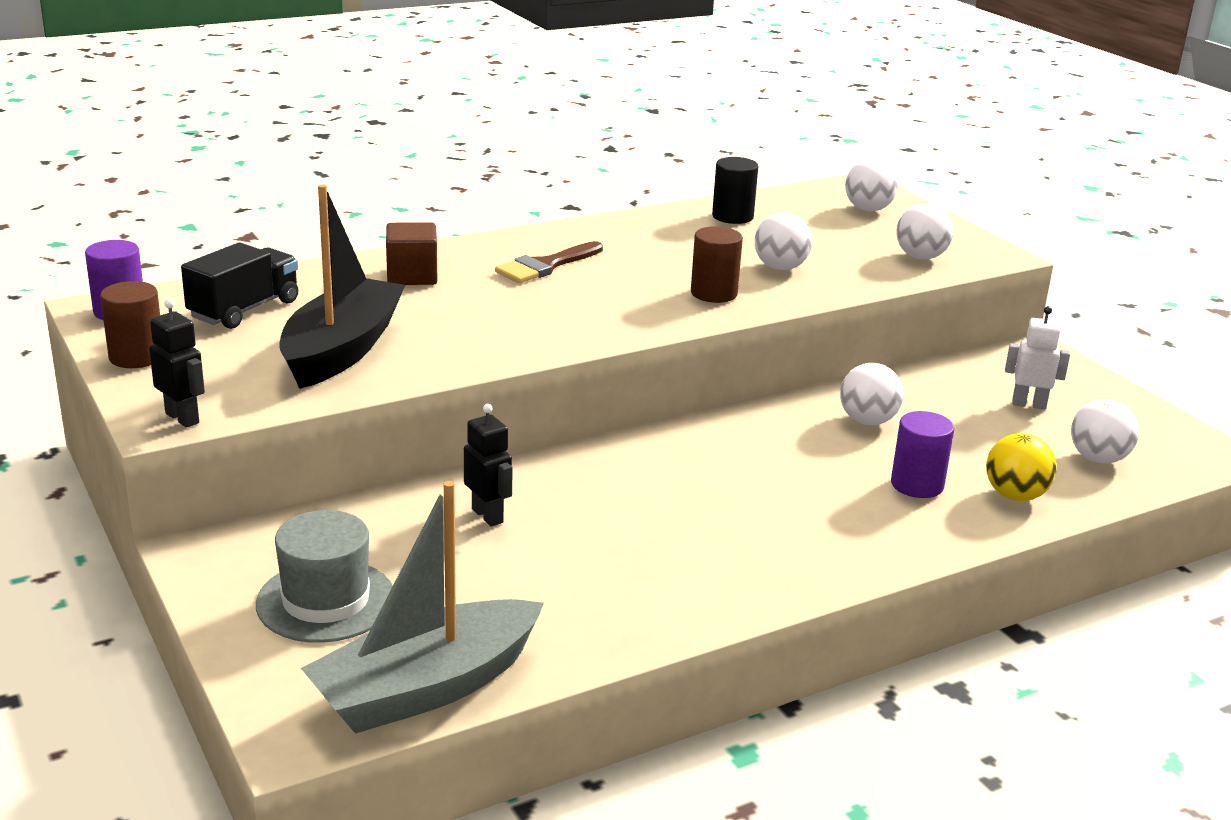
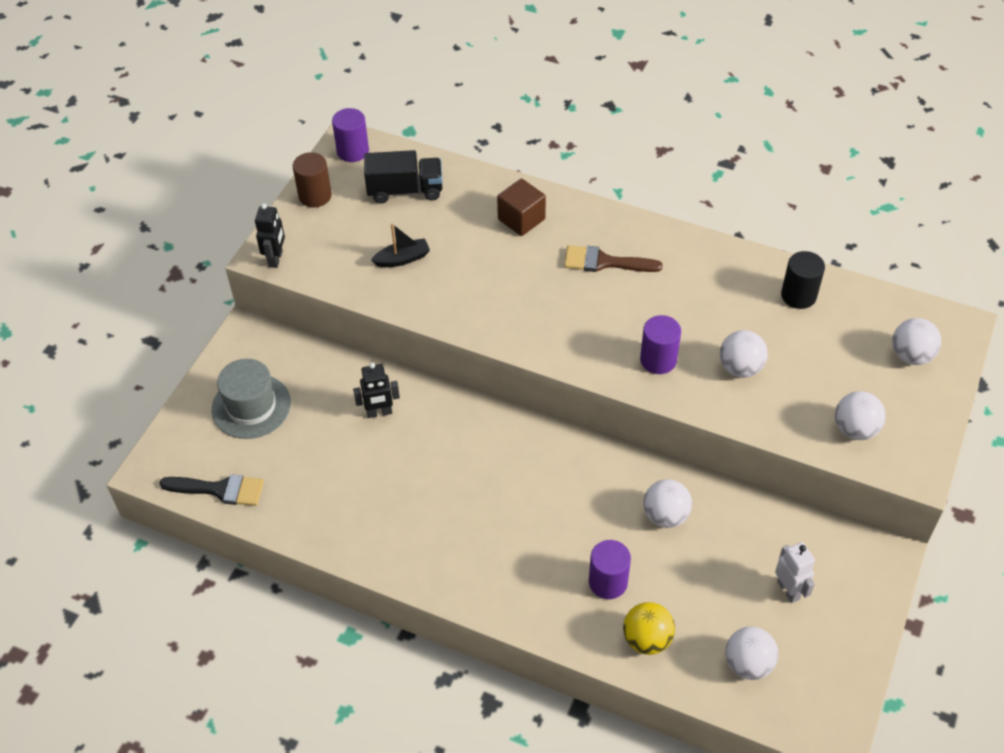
camera: 55 degrees right, 25 degrees up
black boat [279,184,405,389] -> black boat [371,224,430,267], size x0.45
grey boat [301,481,544,734] -> black brush [159,474,264,506]
black robot [464,404,513,526] -> black robot turned 60 degrees clockwise [353,362,400,418]
brown cylinder [691,226,743,303] -> purple cylinder [640,315,681,374]

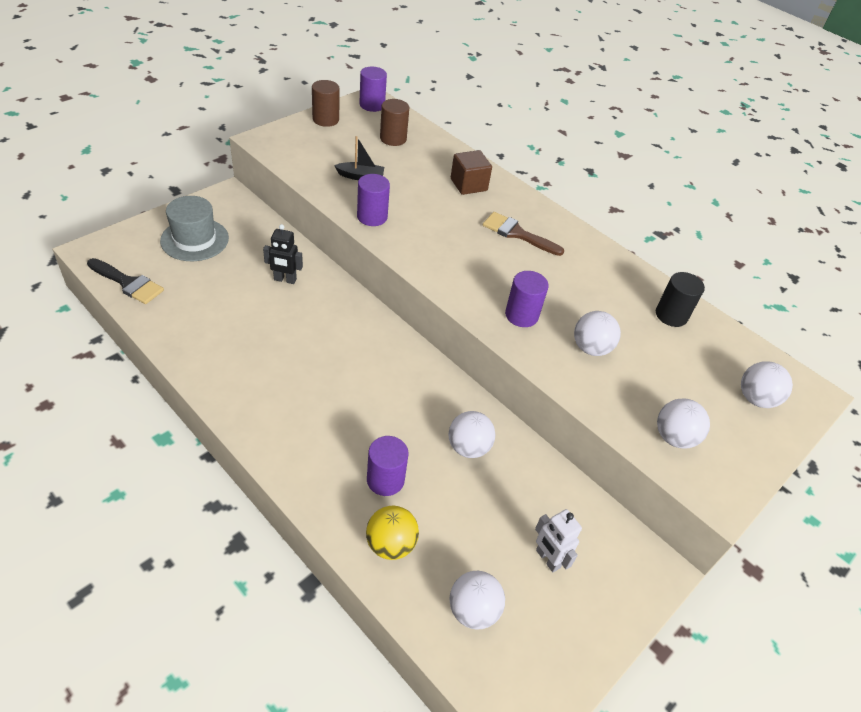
camera: 15 degrees right, 5 degrees down
black robot [255,203,285,268] -> none
black truck [364,150,442,204] -> brown cylinder [380,99,409,146]
white robot [775,542,815,603] -> white robot turned 150 degrees clockwise [535,509,582,572]
none -> purple cylinder [357,174,390,226]

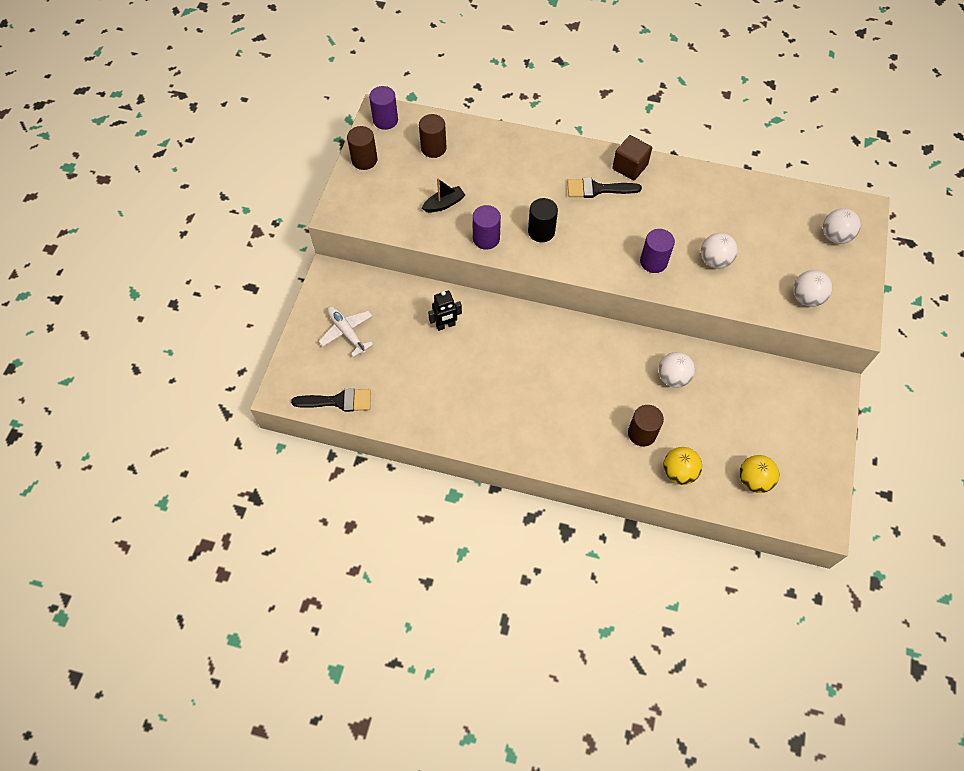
camera: 25 degrees left, 15 degrees up
grey hat [160,196,229,261] -> white plane [319,306,374,357]
purple cylinder [367,436,409,496] -> brown cylinder [628,405,664,446]
white ball [449,571,505,630] -> yellow ball [739,455,779,493]
brown cube [451,150,492,195] -> brown cube moved to [612,135,652,181]
brown brush [483,212,564,256] -> black brush [567,178,642,198]
white robot [535,509,582,572] -> none
black cylinder [656,272,705,327] -> black cylinder moved to [528,198,558,242]

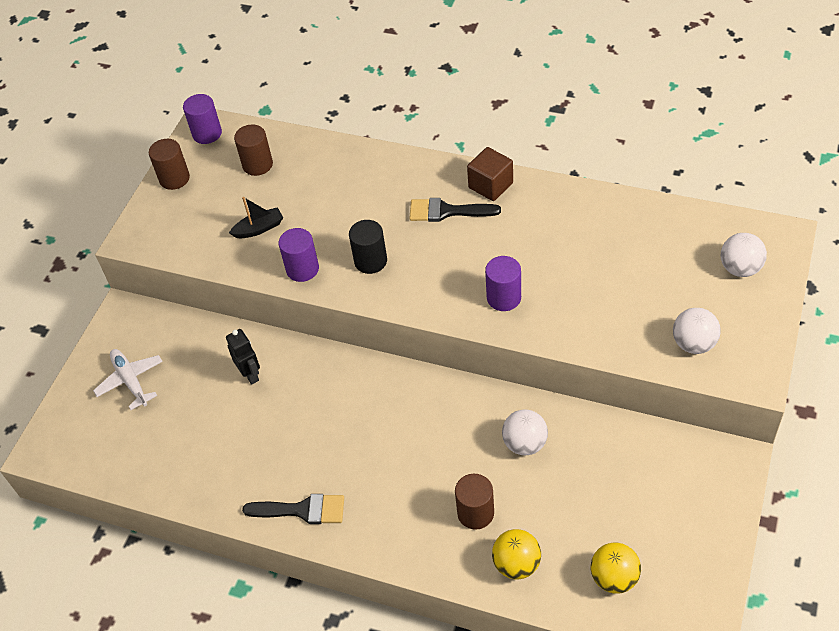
camera: 10 degrees right, 10 degrees down
black brush [291,388,371,412] -> black brush moved to [242,494,344,524]
black robot [428,291,462,331] -> black robot turned 105 degrees counterclockwise [226,329,260,384]
white ball [701,233,738,269] -> none

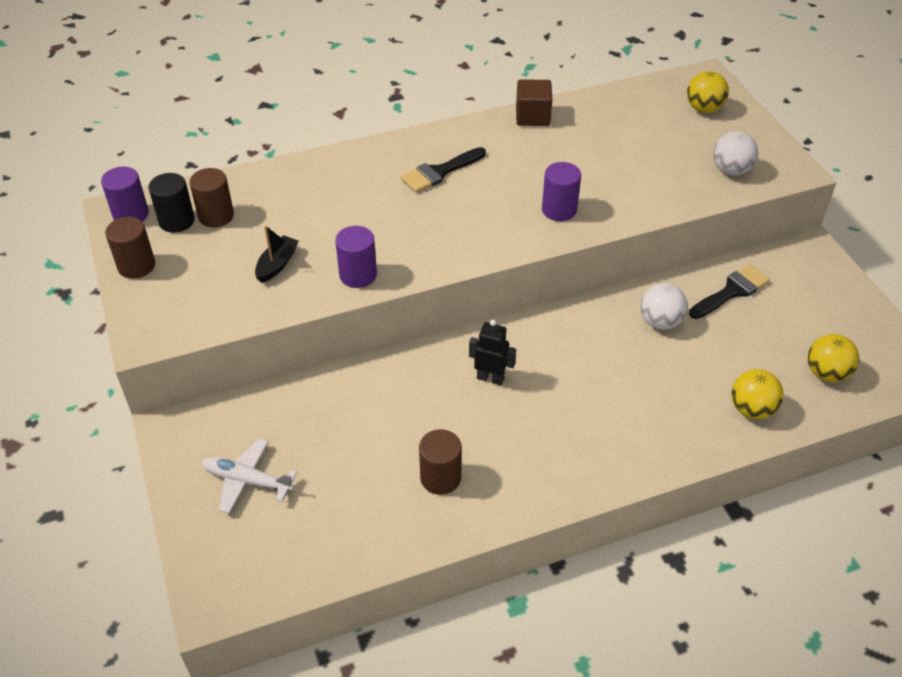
camera: 45 degrees left, 5 degrees down
black robot [226,329,260,384] -> black robot moved to [469,320,516,385]
black brush [242,494,344,524] -> black brush moved to [689,264,770,319]
black cylinder [349,220,387,274] -> black cylinder moved to [148,173,195,233]
brown cylinder [455,474,494,530] -> brown cylinder moved to [419,429,462,495]
brown cube [467,147,513,201] -> brown cube moved to [516,79,553,126]
white ball [721,233,767,277] -> yellow ball [687,71,729,113]

